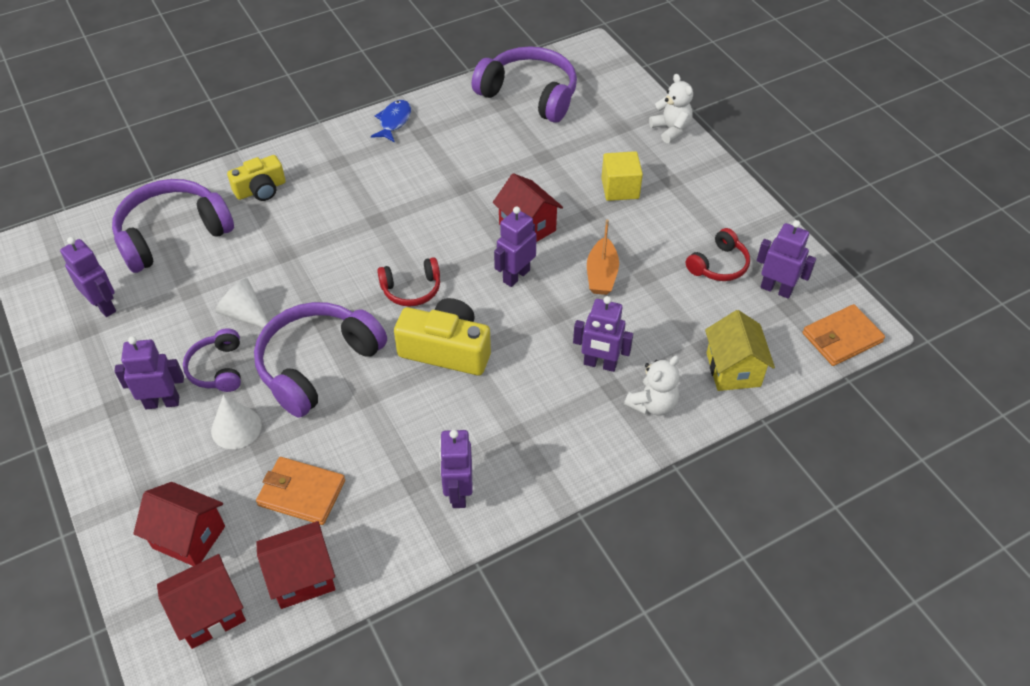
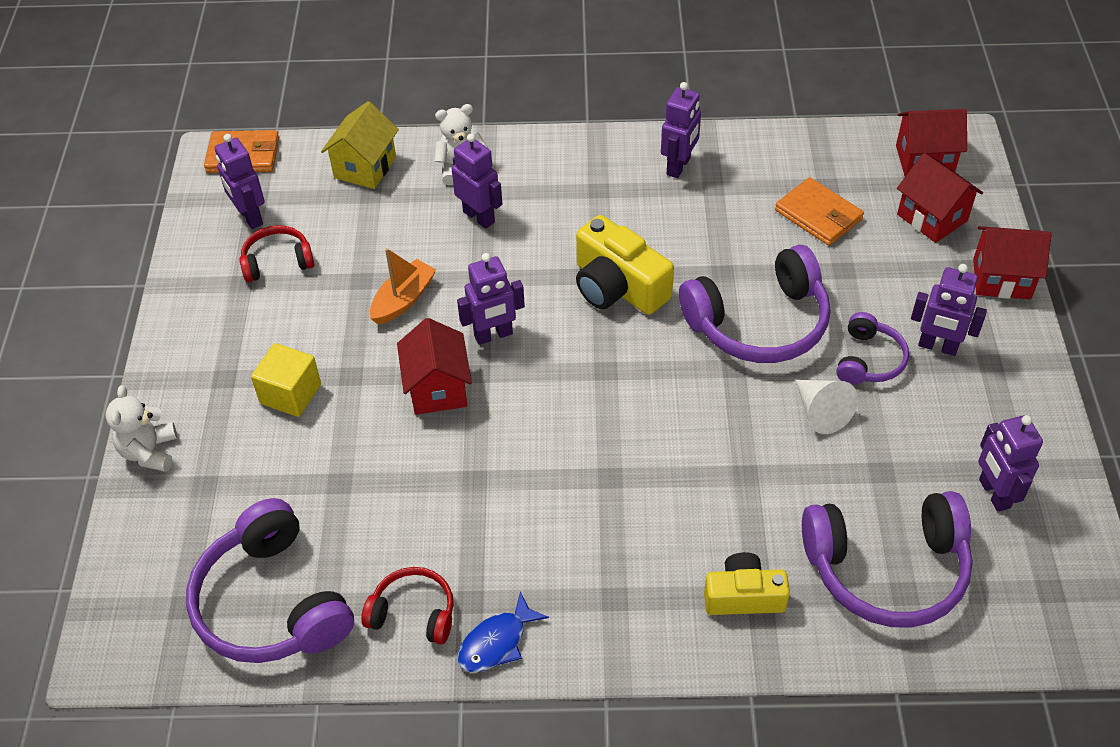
camera: 150 degrees left, 0 degrees up
white cone [211,395,262,449] -> none
red house [256,521,335,609] -> red house moved to [973,226,1051,299]
red headphones [377,257,440,307] -> red headphones moved to [361,567,454,644]

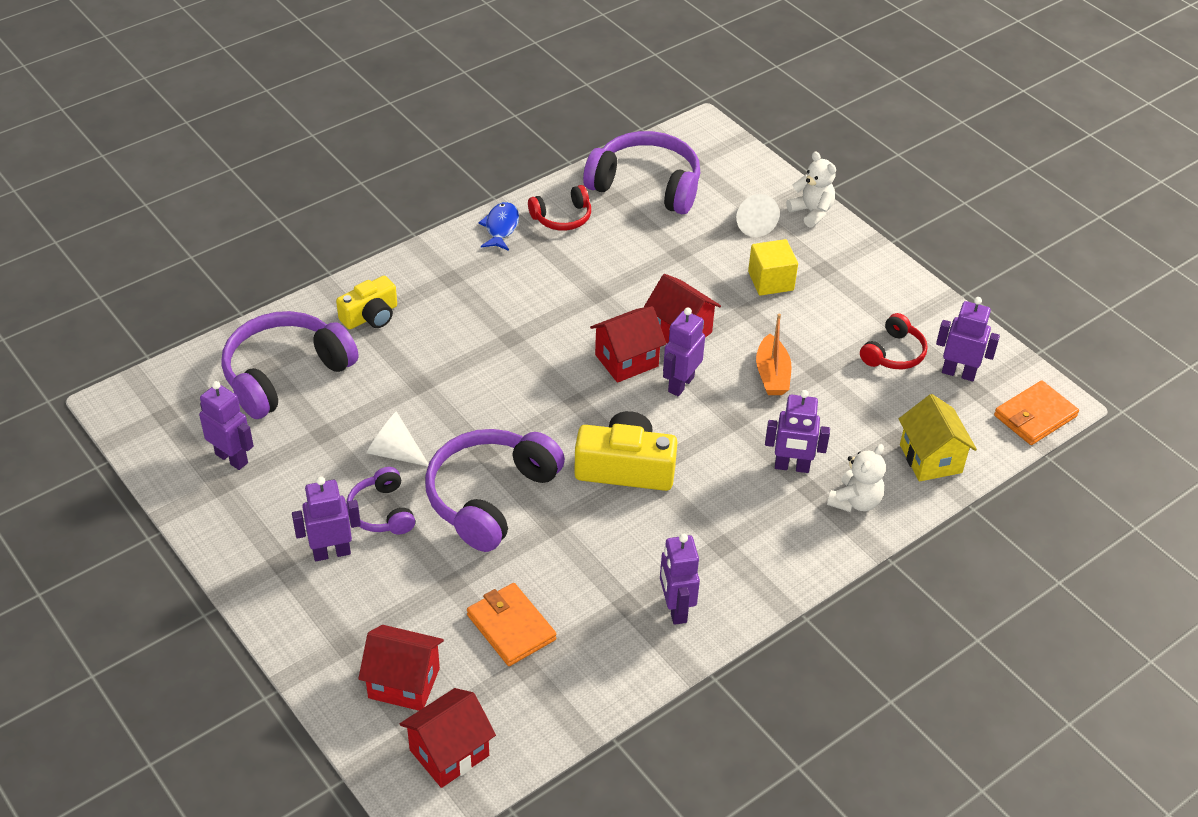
camera: 140 degrees right, 5 degrees down
orange wallet [775,177,864,246] -> orange wallet turned 45 degrees clockwise [467,583,557,666]
red house [973,226,1051,299] -> red house moved to [590,306,666,383]
none -> white cone [736,194,780,237]

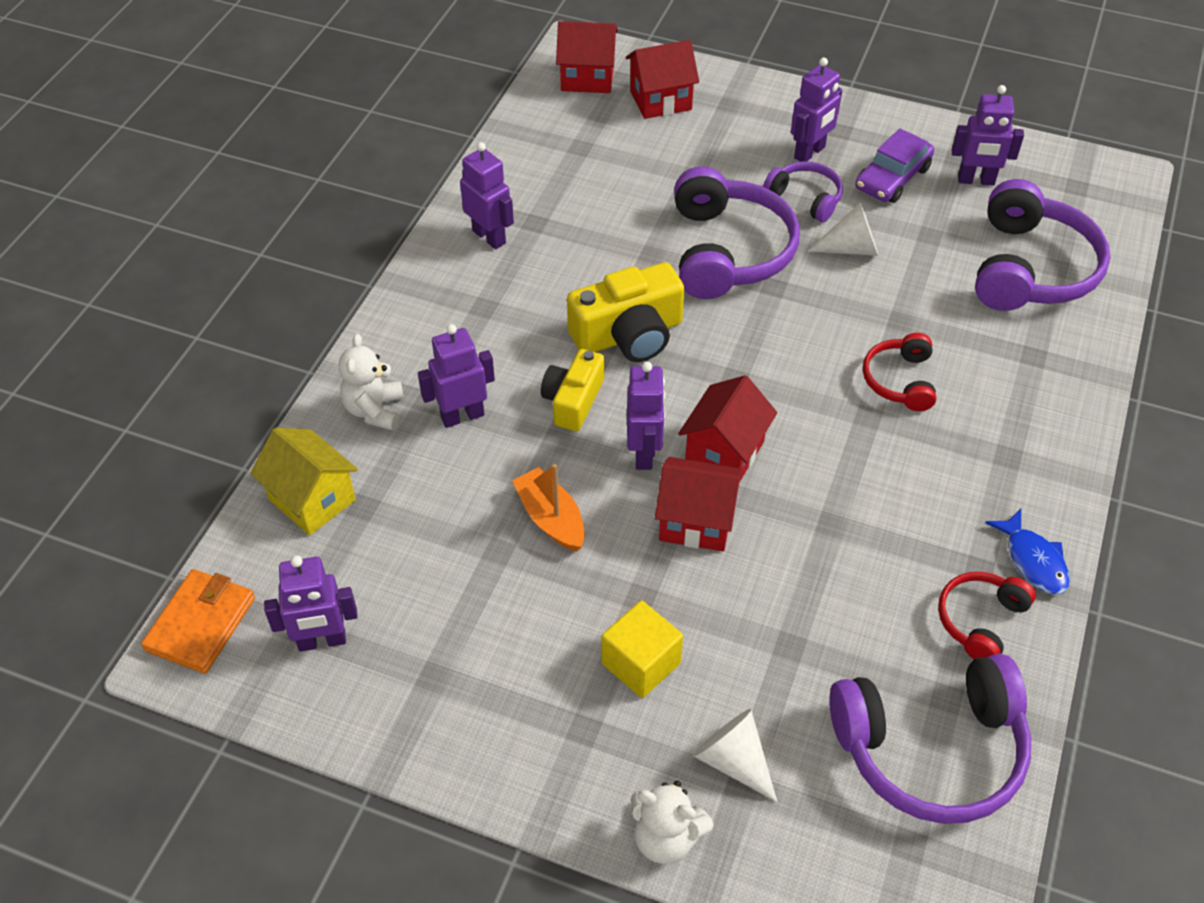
camera: 150 degrees right, 5 degrees up
yellow camera [336,276,397,329] -> yellow camera moved to [541,349,604,431]
red house [400,688,496,788] -> red house turned 75 degrees clockwise [556,21,618,93]
orange wallet [467,583,557,666] -> none
red headphones [860,313,928,369] -> red headphones moved to [863,333,936,411]
none -> purple car [855,128,934,203]

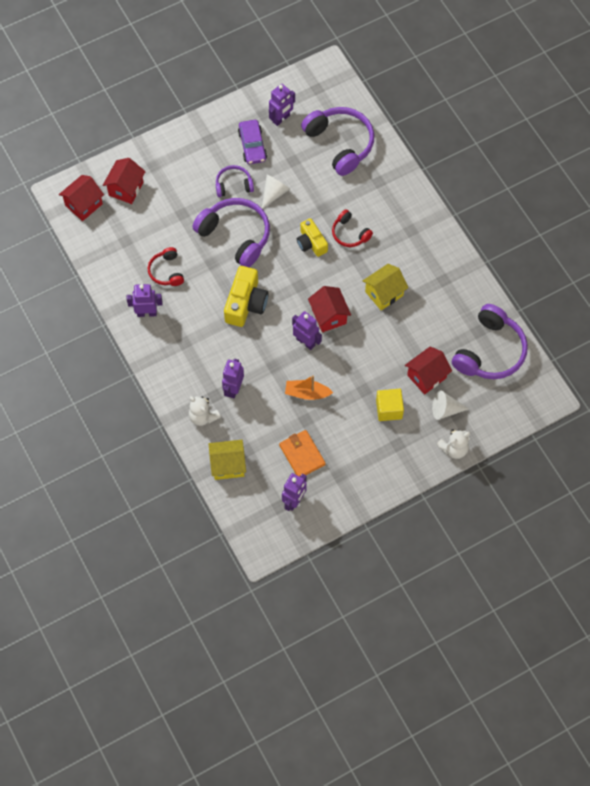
camera: 50 degrees left, 15 degrees up
orange wallet [141,569,255,674] -> orange wallet moved to [279,430,326,476]
yellow camera [541,349,604,431] -> yellow camera moved to [297,218,328,257]
red house [655,457,742,551] -> red house moved to [405,346,452,394]
purple robot [791,58,842,162] -> none
red headphones [938,572,1036,659] -> red headphones moved to [148,247,184,286]
blue fish [985,509,1070,595] -> none
none -> yellow house [362,264,408,310]

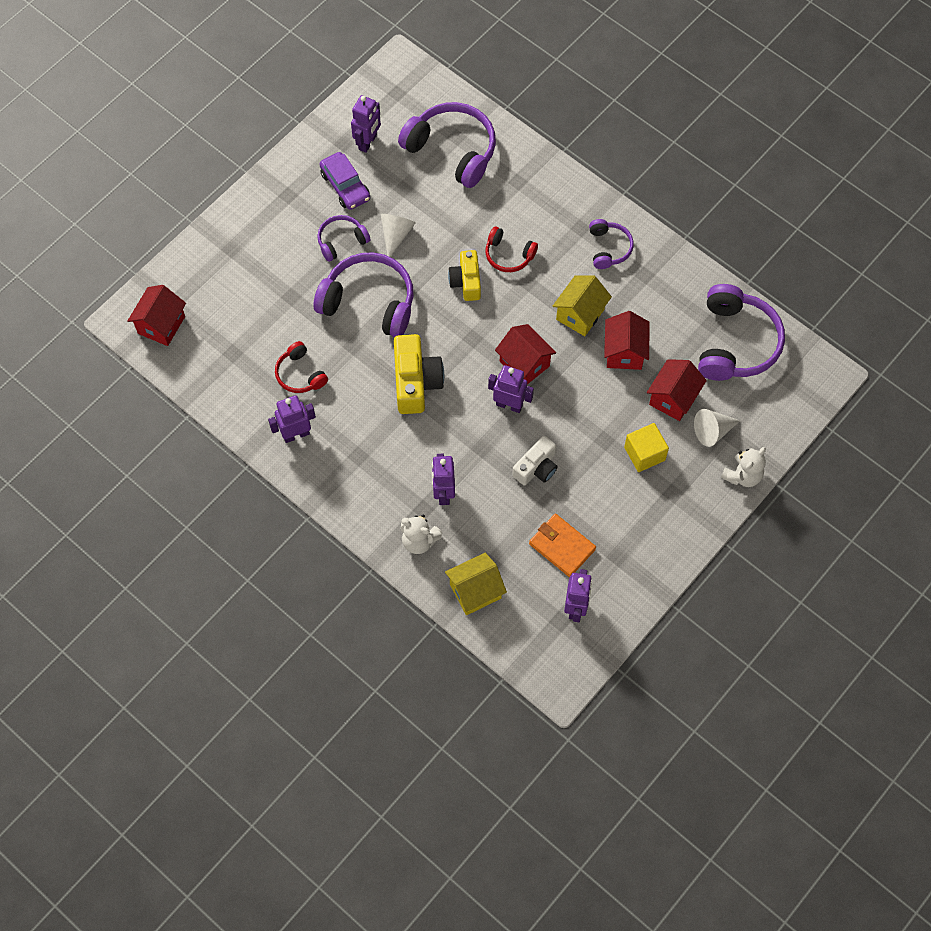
camera: 20 degrees left, 0 degrees up
red house [103,158,146,204] -> red house moved to [604,311,650,370]
orange boat [285,375,333,400] -> white camera [512,436,558,485]
yellow camera [297,218,328,257] -> yellow camera turned 45 degrees clockwise [448,250,481,301]
none -> purple headphones [589,219,634,269]

